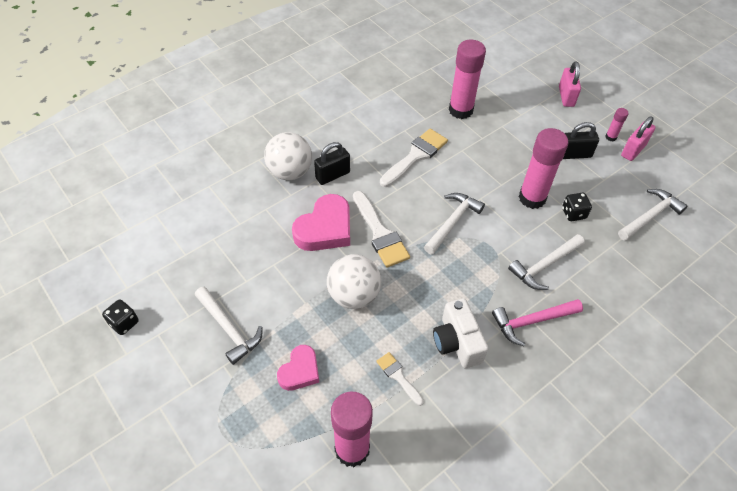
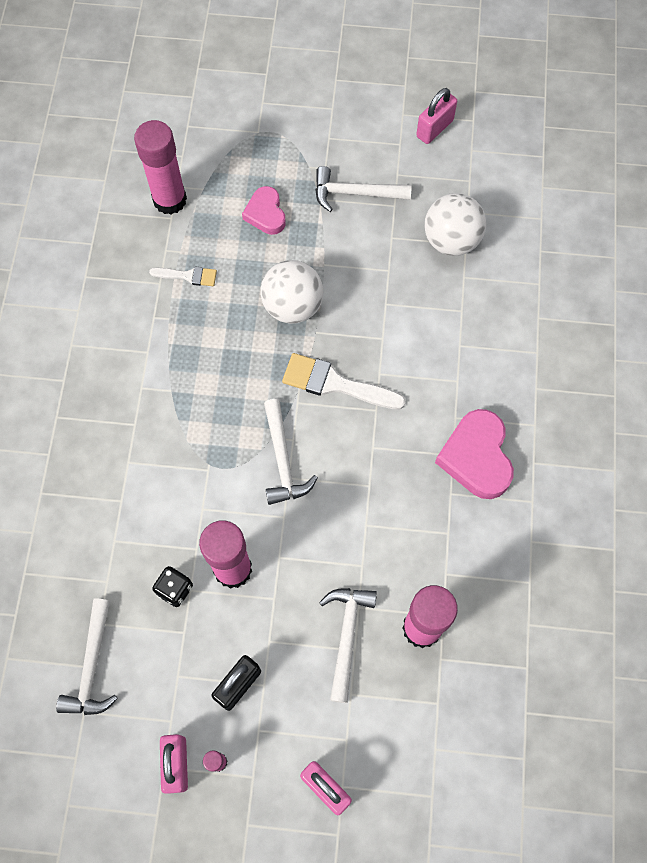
camera: 135 degrees right, 15 degrees up
black dice [102,299,139,335] -> pink padlock [416,88,457,144]
white ball [264,132,312,180] -> white ball moved to [425,193,486,256]
pink heart [292,194,350,251] -> pink heart moved to [435,409,514,499]
black padlock [314,142,350,185] -> none
white brush [380,129,448,187] -> none
white camera [433,298,488,368] -> none
pink hammer [492,299,583,346] -> none
white hammer [508,234,585,290] -> white hammer moved to [319,588,377,703]

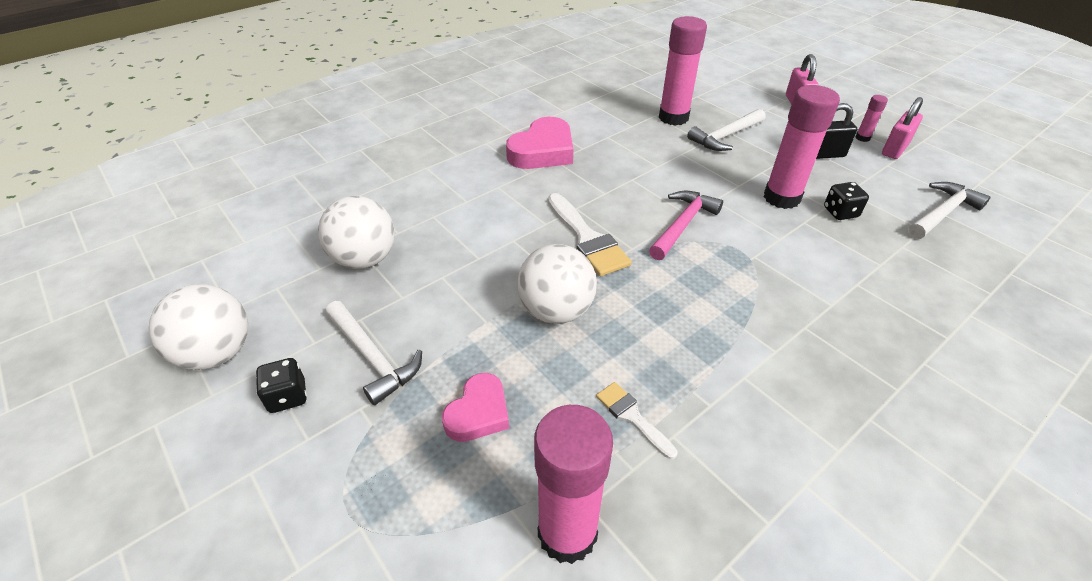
camera: 135 degrees left, 25 degrees down
white hammer [264,399,318,505] -> pink hammer [649,191,723,260]
pink padlock [416,88,457,144] -> white ball [149,284,248,370]
none -> black dice [256,358,307,413]

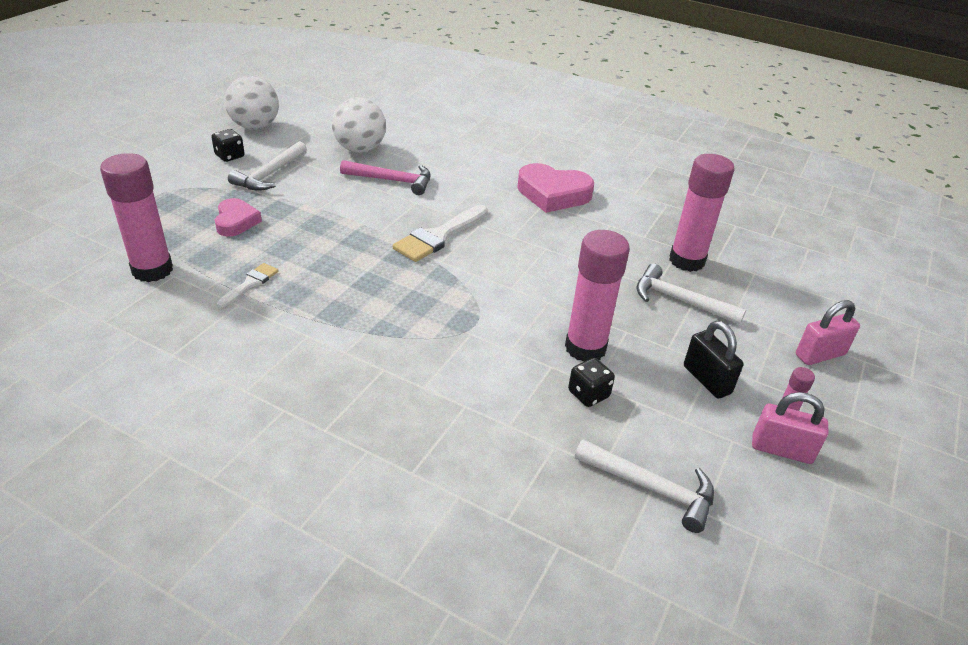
camera: 65 degrees right, 5 degrees down
pink heart [442,373,509,442] -> pink heart turned 105 degrees counterclockwise [215,198,262,237]
white ball [517,244,597,324] -> none
pink hammer [649,191,723,260] -> pink hammer moved to [340,160,431,195]

